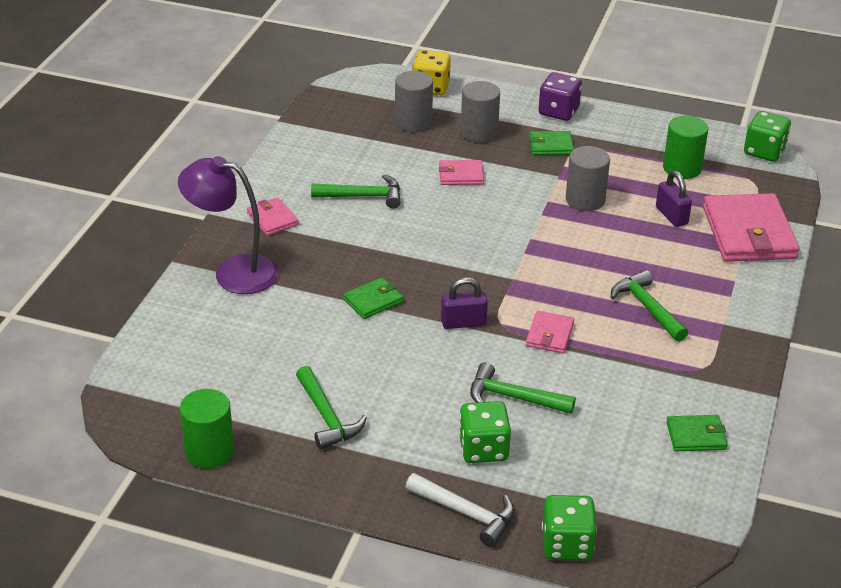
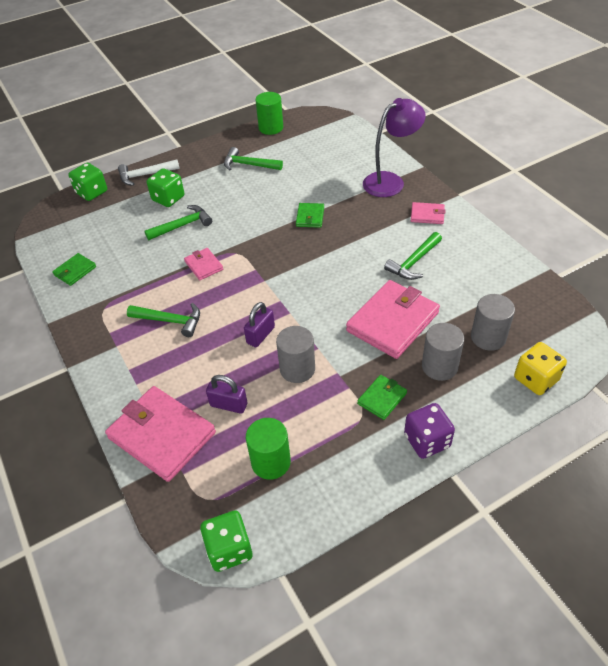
camera: 135 degrees right, 10 degrees up
pink wallet [439,160,484,185] -> pink wallet [346,280,440,359], size x2.06
purple padlock [441,277,488,329] -> purple padlock moved to [244,302,275,347]

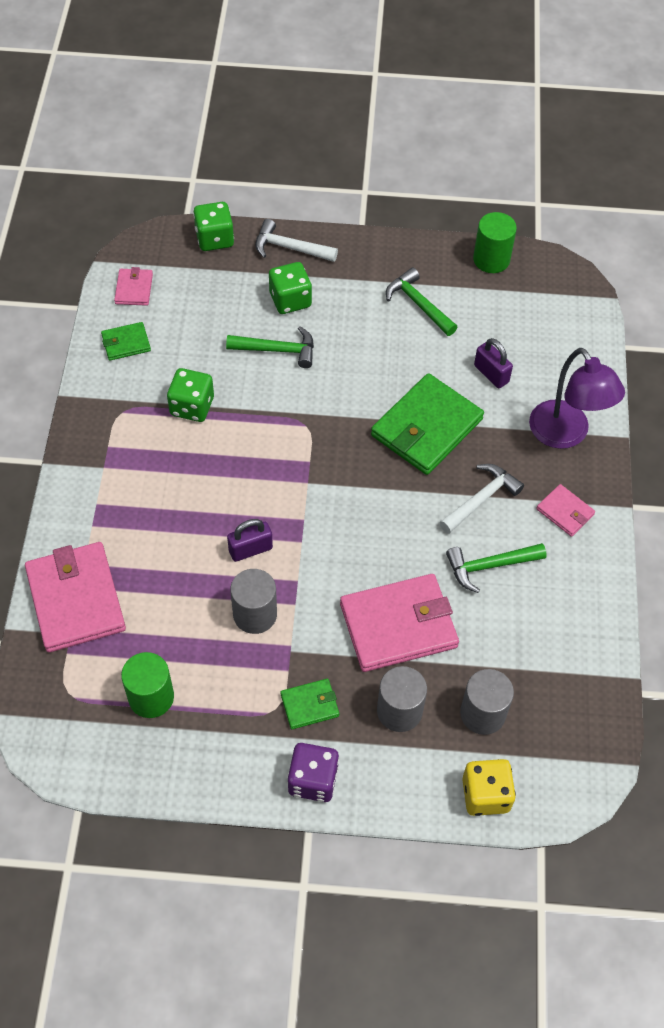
camera: 30 degrees right, 10 degrees up
green hammer [127,303,200,337] -> none
pink wallet [184,248,223,280] -> pink wallet moved to [114,267,153,306]
green dice [200,510,252,572] -> green dice moved to [167,368,214,422]
purple padlock [206,375,247,414] -> purple padlock moved to [474,338,513,388]
green wallet [296,203,324,228] -> green wallet [371,373,484,475], size x2.06
purple lamp [363,98,426,197] -> purple lamp turned 60 degrees clockwise [529,348,625,449]
none -> white hammer [439,464,524,534]

